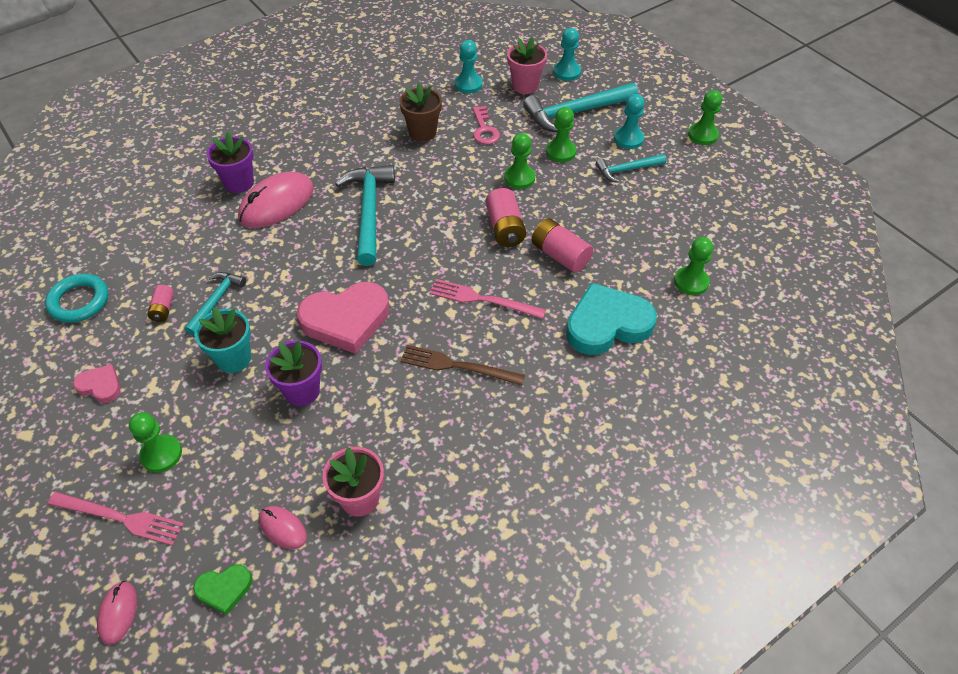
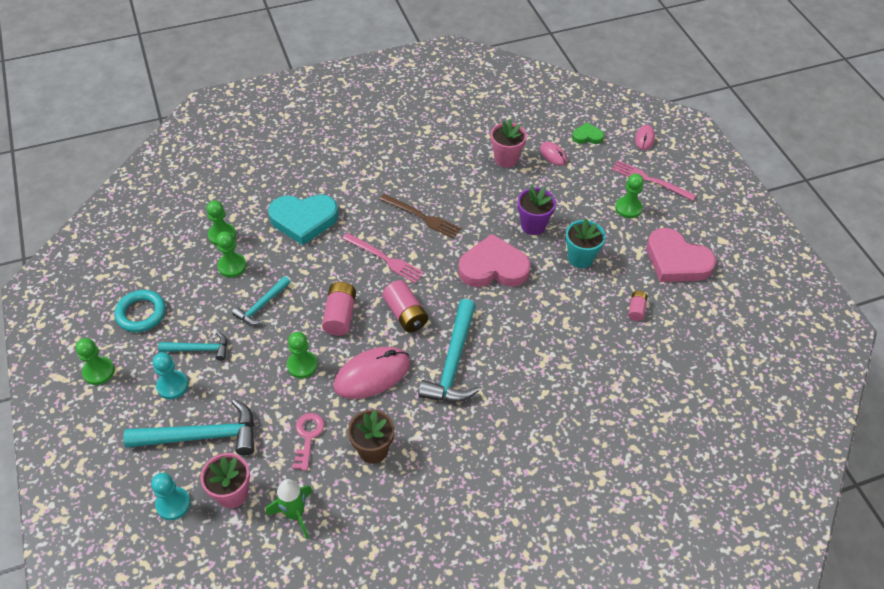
camera: 165 degrees left, 0 degrees up
turquoise ring [45,274,108,323] -> turquoise ring moved to [114,290,166,332]
pink heart [73,364,121,403] -> pink heart [646,228,716,282], size x2.04
turquoise hammer [185,272,246,335] -> turquoise hammer moved to [232,276,290,325]
purple flower pot [206,132,254,193] -> none
pink mouse [238,172,314,228] -> pink mouse moved to [333,347,410,399]
turquoise pawn [455,40,483,93] -> green rocket [266,479,313,539]
pink battery [532,218,593,273] -> pink battery moved to [383,280,428,332]
green pawn [546,107,576,162] -> green pawn moved to [216,232,247,278]

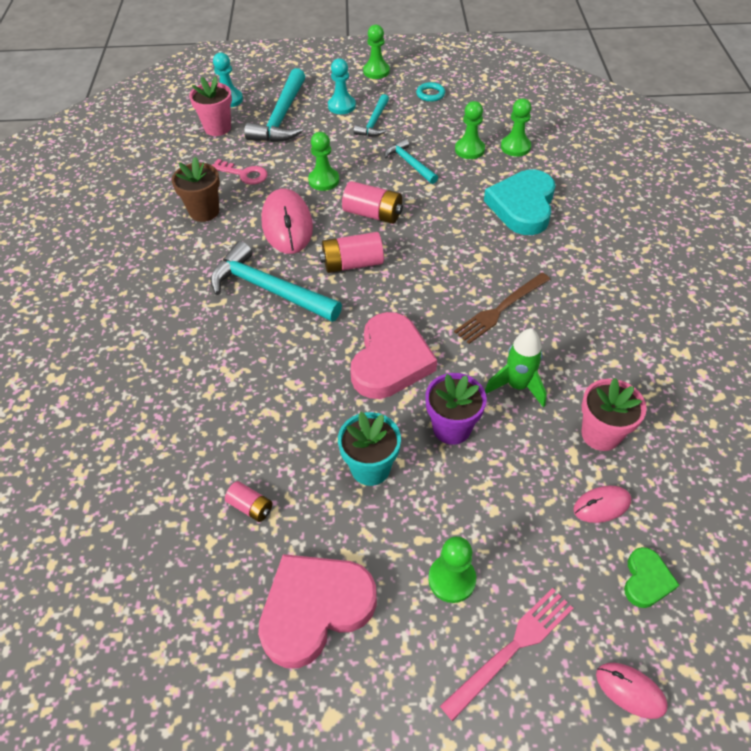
camera: 110 degrees right, 0 degrees up
turquoise ring [114,290,166,332] -> turquoise ring [416,82,445,102], size x0.62
green rocket [266,479,313,539] -> green rocket moved to [485,328,547,408]
pink fork [343,233,425,284] -> none

